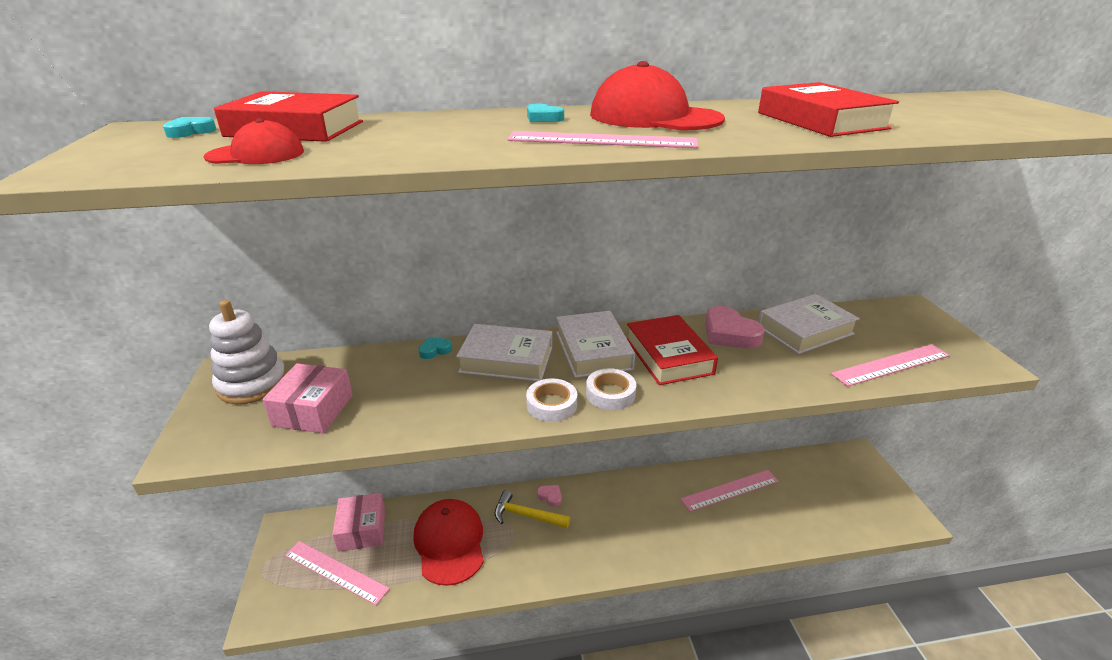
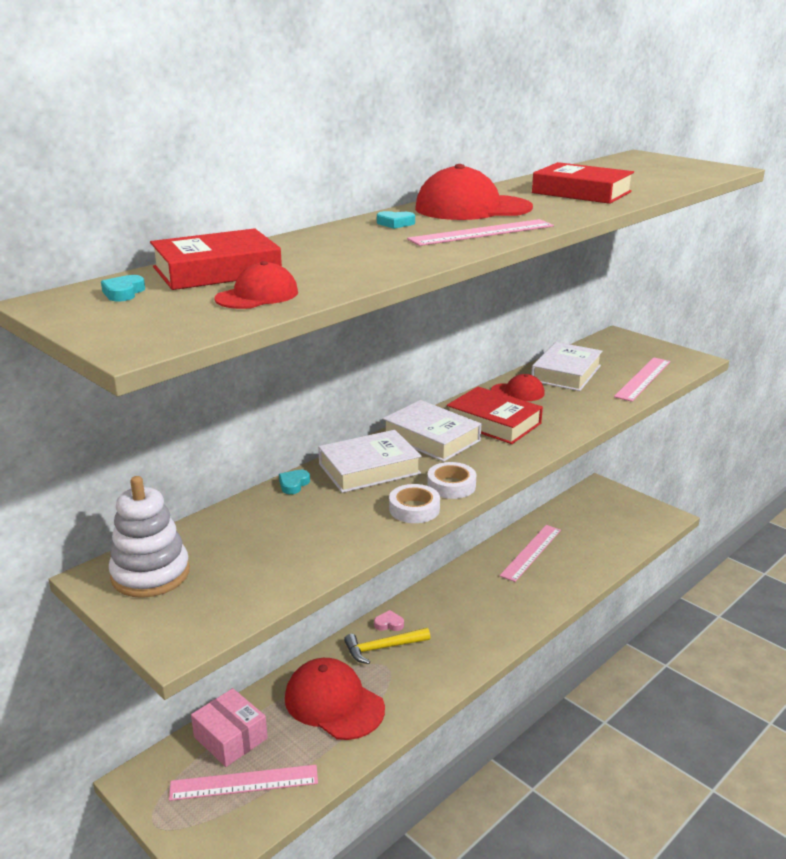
camera: 35 degrees left, 5 degrees down
pink box [262,363,353,433] -> none
white tape [586,368,636,410] -> white tape moved to [389,484,440,523]
pink heart [705,306,765,349] -> red cap [491,374,545,401]

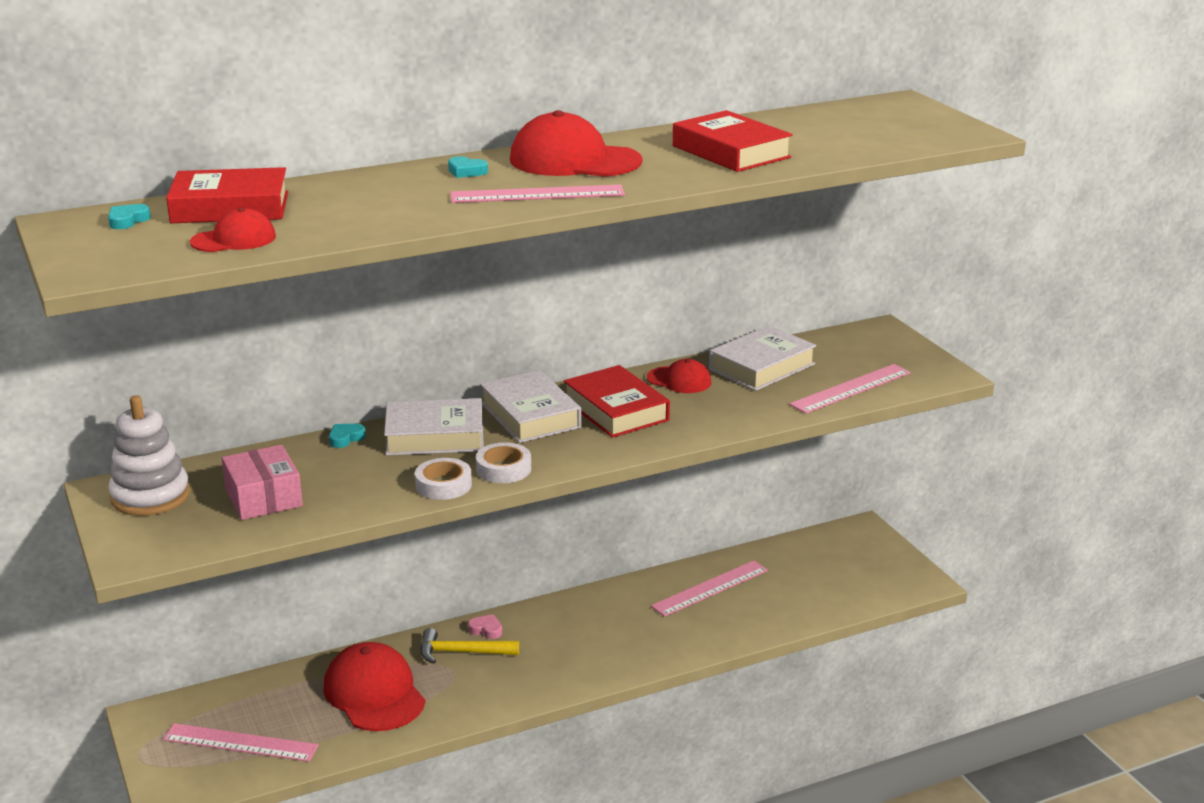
camera: 20 degrees right, 0 degrees up
pink box [191,688,268,767] -> pink box moved to [222,445,303,520]

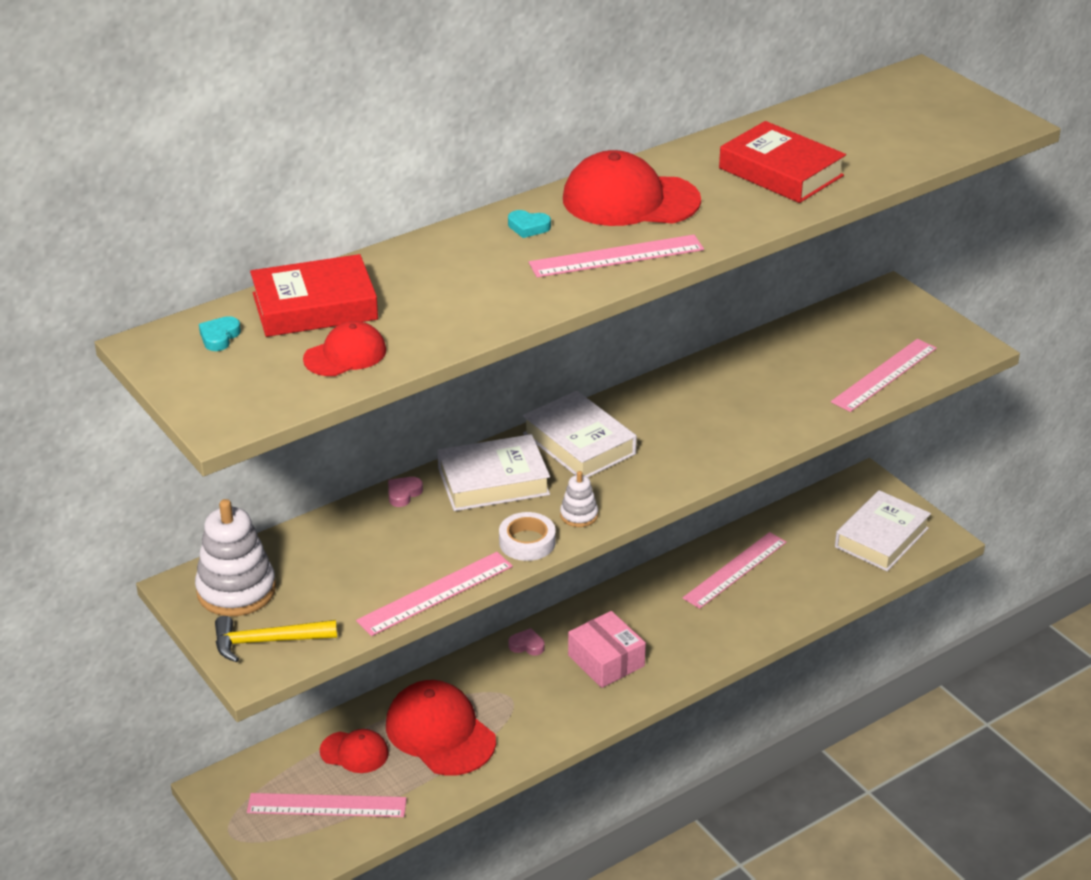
camera: 10 degrees left, 10 degrees up
pink box [222,445,303,520] -> pink box moved to [568,611,646,688]
turquoise heart [329,424,366,448] -> pink heart [388,477,423,507]
yellow hammer [420,628,519,664] -> yellow hammer moved to [215,616,337,662]
white tape [476,442,531,483] -> white stacking toy [560,471,598,527]
red book [564,365,670,438] -> none
red cap [647,359,711,393] -> red cap moved to [320,729,389,773]
white book [709,325,816,391] -> white book moved to [835,490,931,571]
none -> pink ruler [356,552,513,636]

